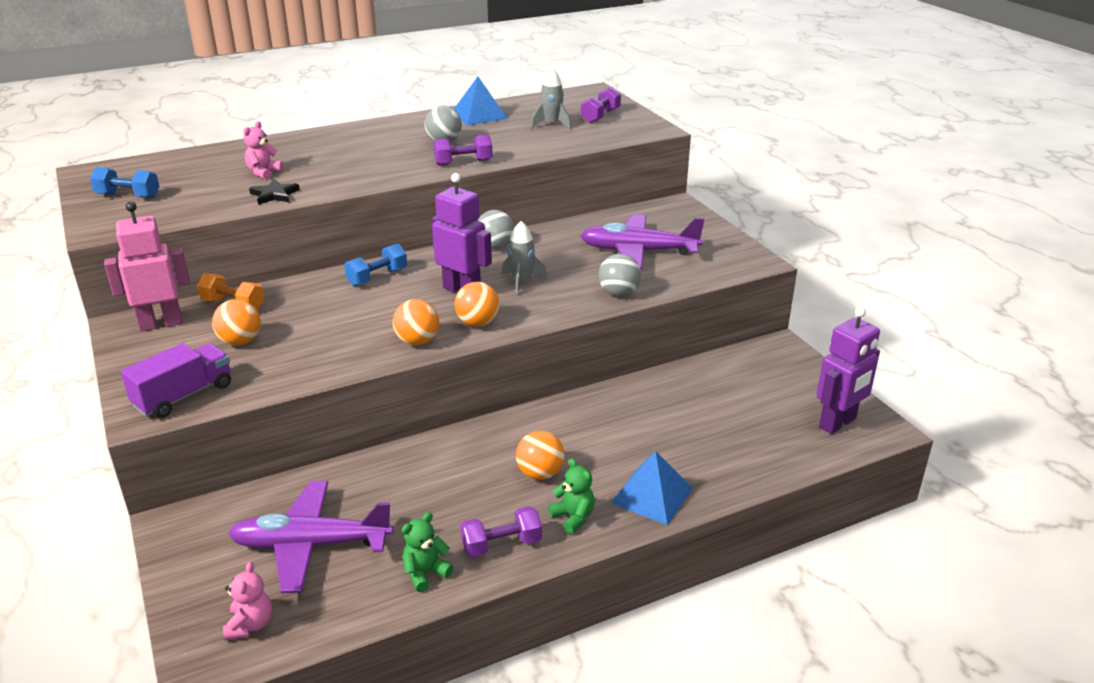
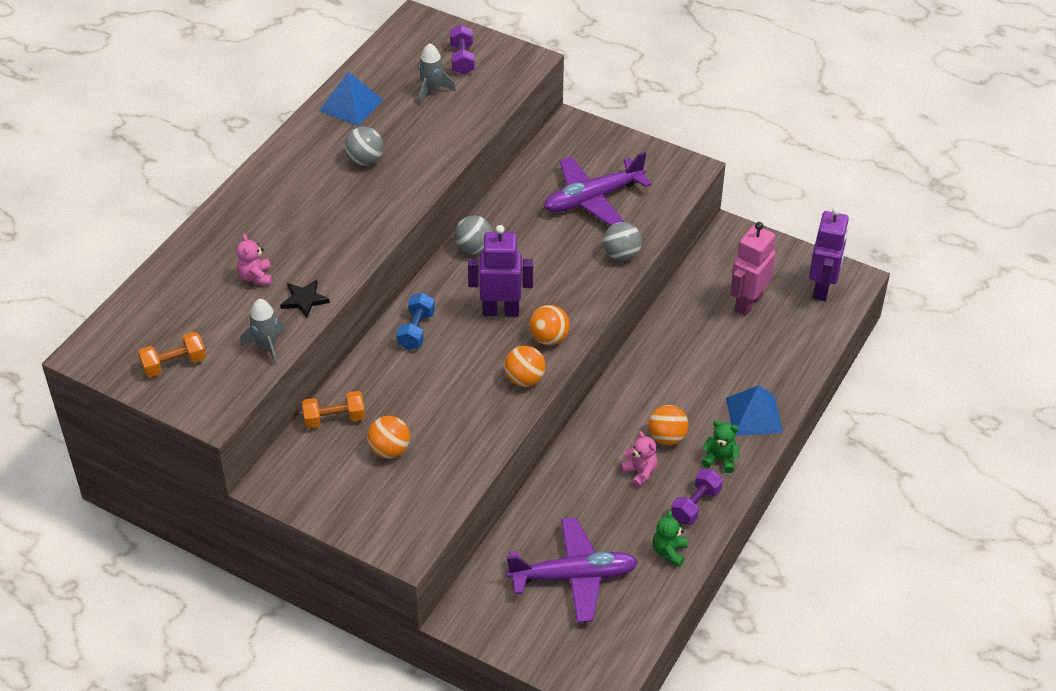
camera: 35 degrees left, 15 degrees up
blue dumbbell [90,167,159,198] -> orange dumbbell [138,332,206,377]
pink robot [104,201,190,331] -> pink robot moved to [730,222,776,316]
purple truck [121,343,231,418] -> none
pink teddy bear [223,562,272,641] -> pink teddy bear moved to [620,431,657,488]
purple plane [228,481,393,593] -> purple plane turned 150 degrees counterclockwise [507,518,638,623]
purple dumbbell [433,134,493,165] -> none
grey rocket [502,221,547,295] -> grey rocket moved to [240,299,286,366]

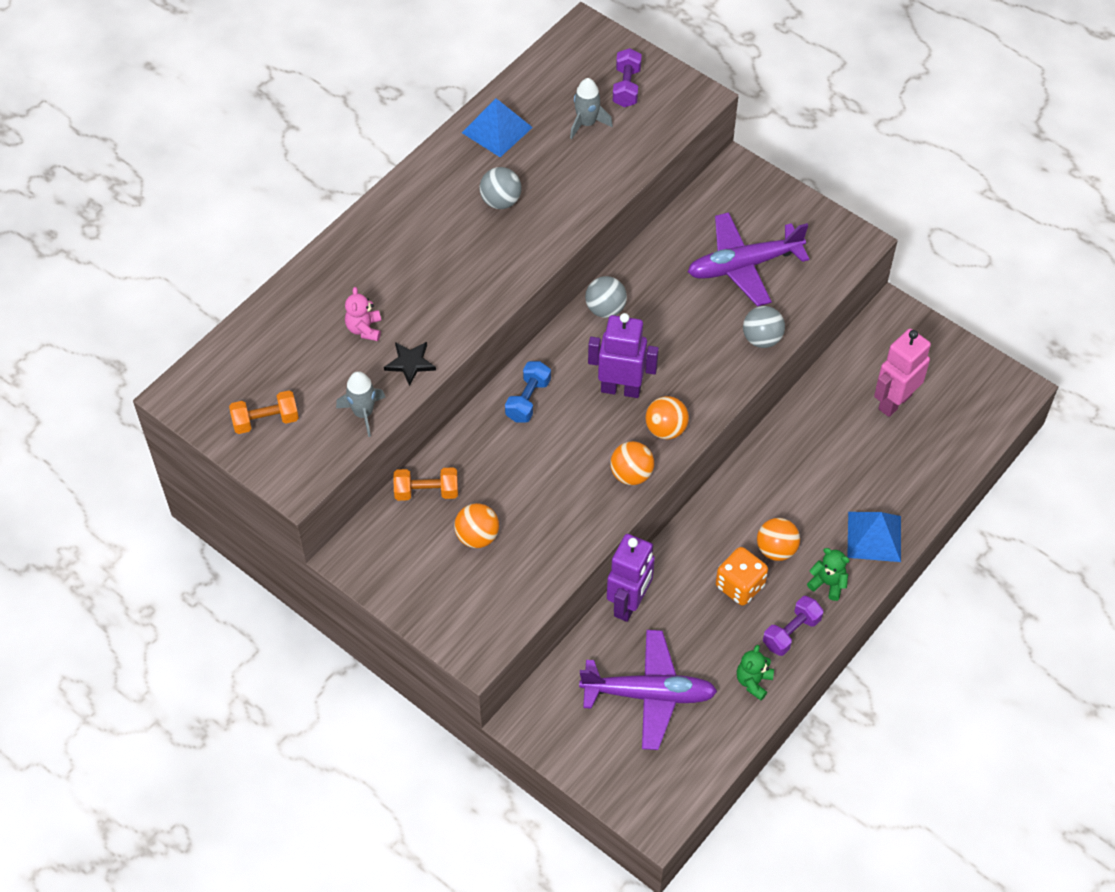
camera: 10 degrees right, 10 degrees up
pink teddy bear [620,431,657,488] -> orange dice [716,547,768,606]
purple robot [809,207,849,301] -> purple robot moved to [607,534,655,622]

